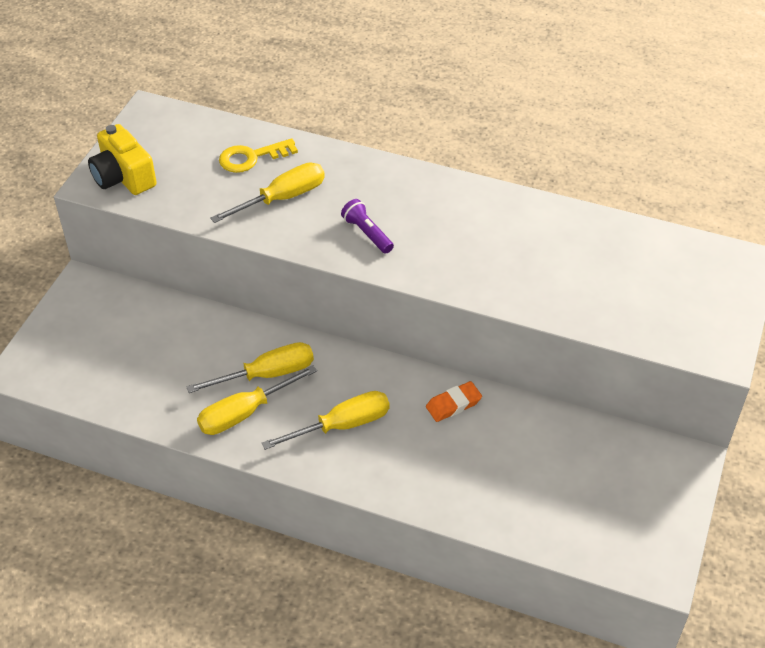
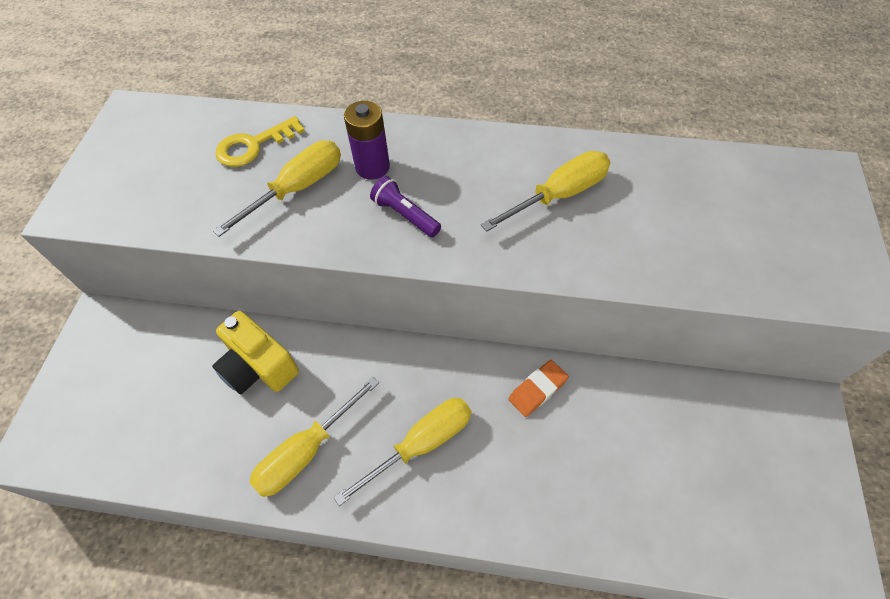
camera: 10 degrees left, 10 degrees up
yellow camera [88,124,157,195] -> yellow camera moved to [212,311,299,394]
yellow screwdriver [186,342,314,393] -> yellow screwdriver moved to [481,151,611,232]
none -> purple battery [344,101,390,180]

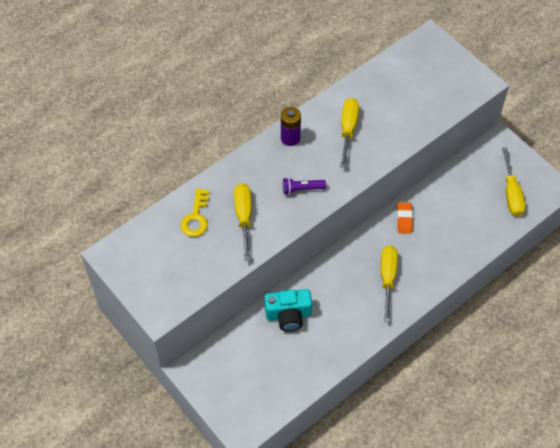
camera: 50 degrees left, 0 degrees up
yellow camera [212,311,299,394] -> turquoise camera [264,289,312,331]
yellow screwdriver [249,377,379,497] -> yellow screwdriver moved to [502,148,526,216]
purple battery [344,101,390,180] -> purple battery moved to [281,107,301,146]

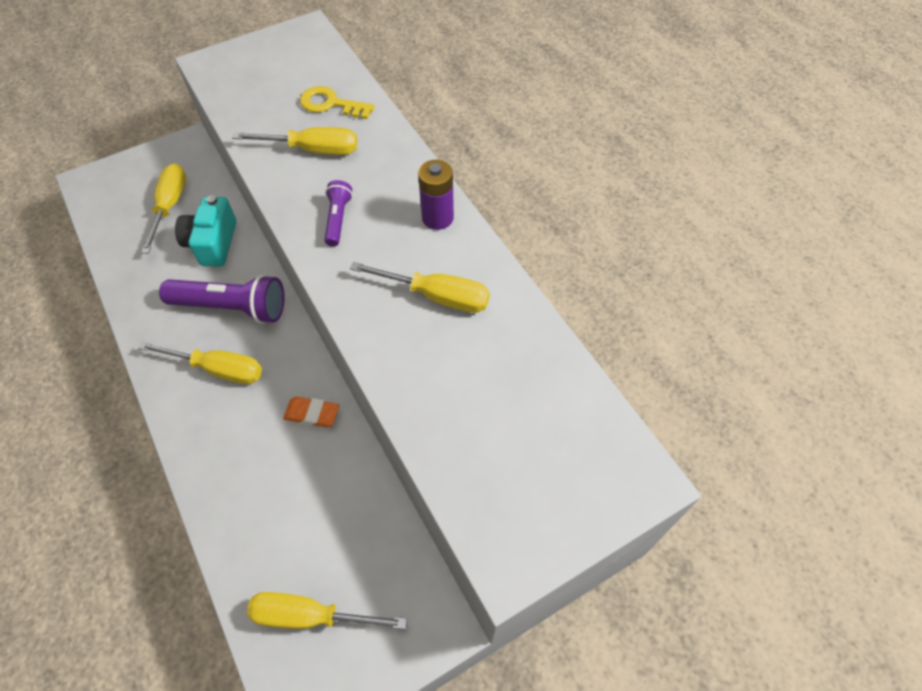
camera: 100 degrees right, 0 degrees up
none -> yellow screwdriver [141,163,186,254]
none -> purple flashlight [159,274,285,324]

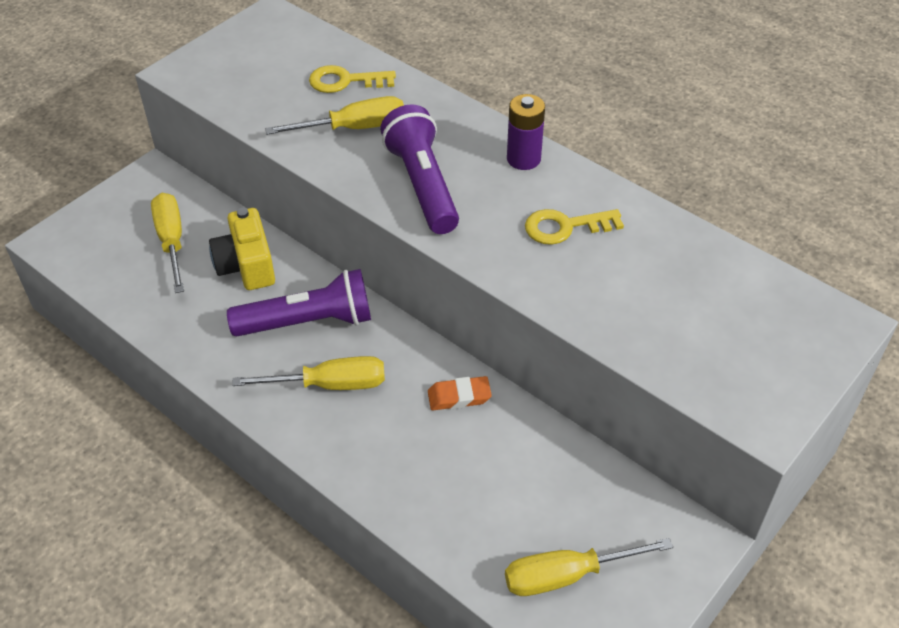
camera: 20 degrees left, 10 degrees down
turquoise camera [175,195,236,267] -> yellow camera [209,208,275,290]
purple flashlight [324,180,353,246] -> purple flashlight [380,104,459,234], size x1.92
yellow screwdriver [350,262,490,313] -> yellow key [525,209,624,245]

